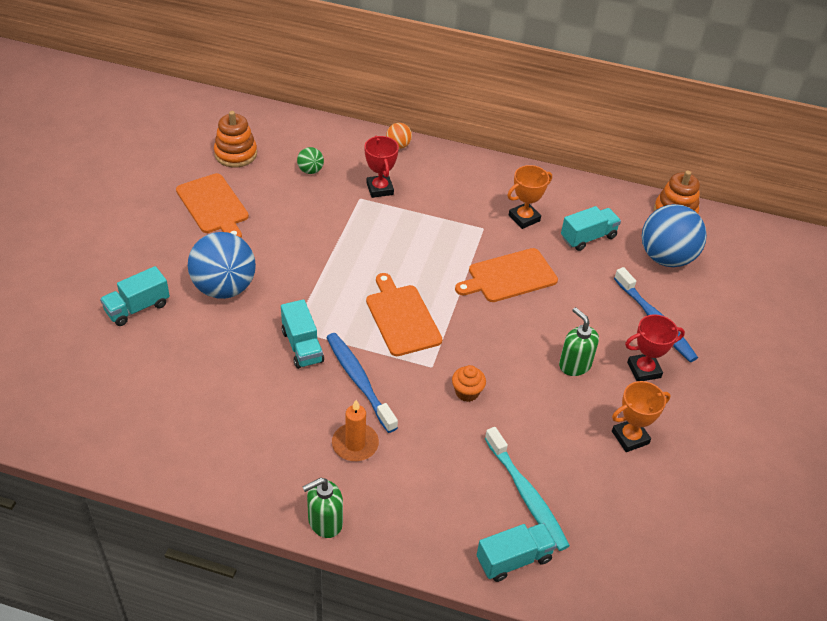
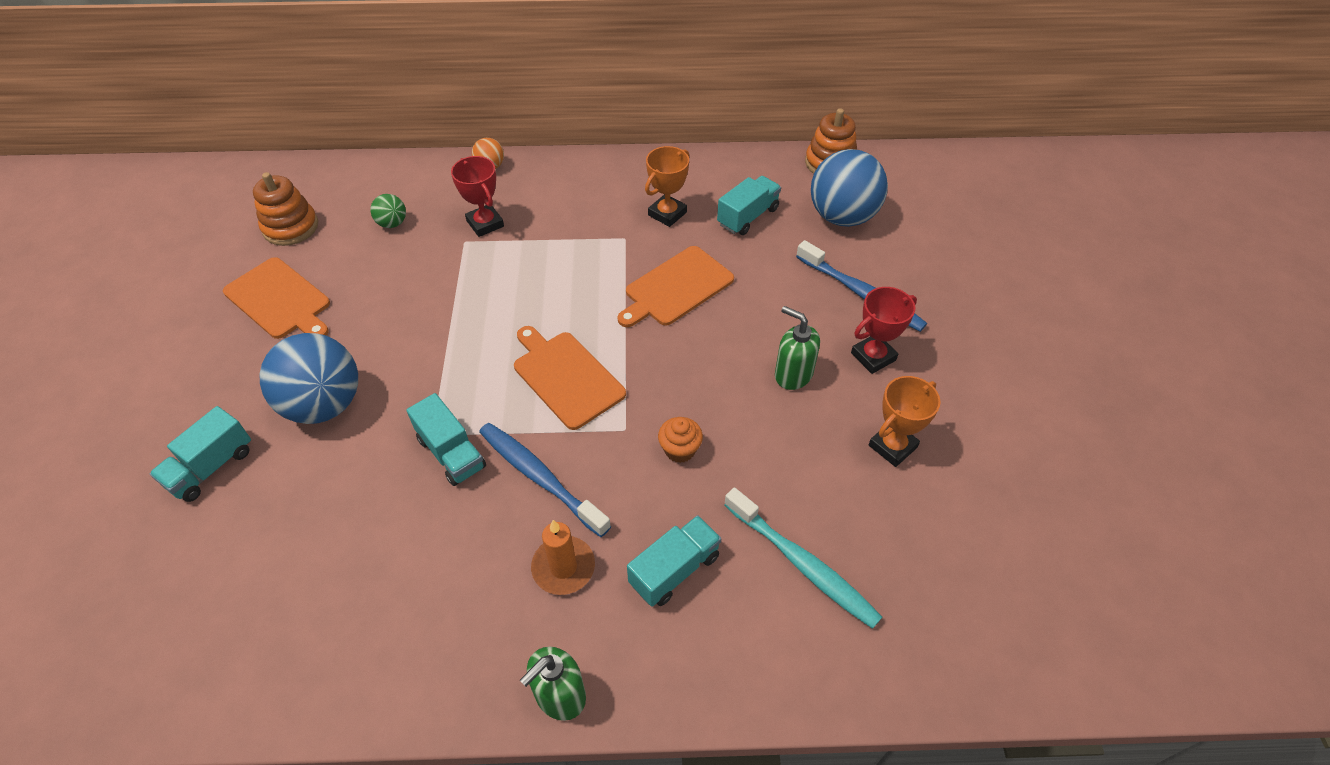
camera: 15 degrees left, 5 degrees up
turquoise truck [477,523,557,582] -> turquoise truck moved to [627,515,721,607]

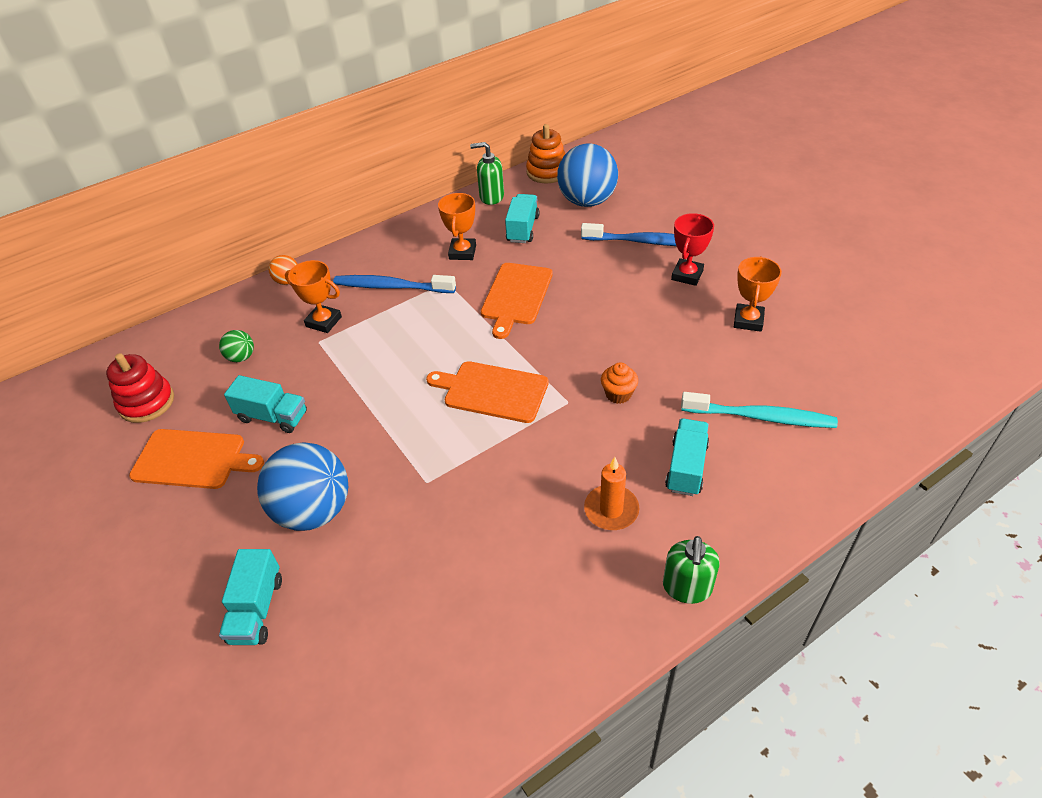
camera: 30 degrees left, 5 degrees down
orange stacking toy [253,172,318,246] -> red stacking toy [106,353,174,423]
turquoise truck [406,393,486,486] -> turquoise truck moved to [224,375,307,433]
red trophy [451,156,504,237] -> orange trophy [285,260,342,333]
blue toothbrush [479,423,611,537] -> blue toothbrush moved to [333,275,456,293]
green soap dispenser [775,306,820,390] -> green soap dispenser moved to [470,142,504,205]

